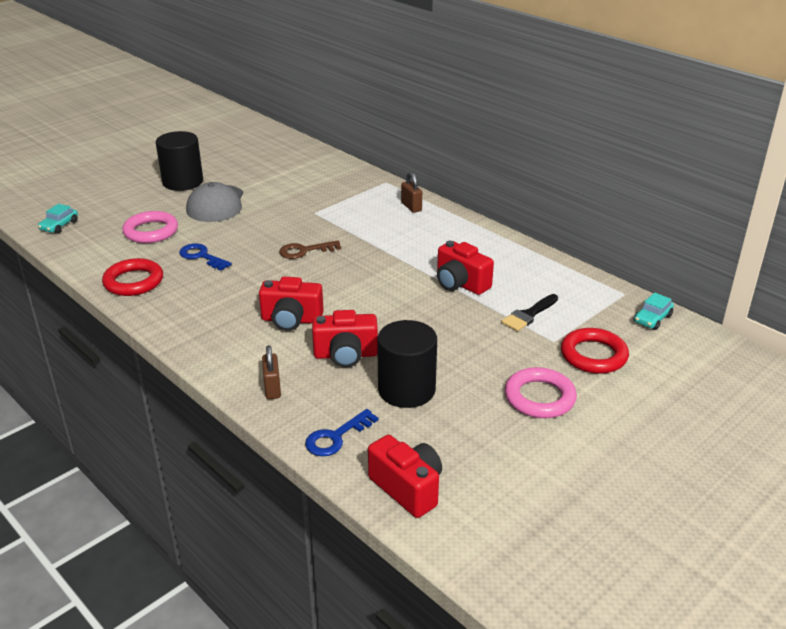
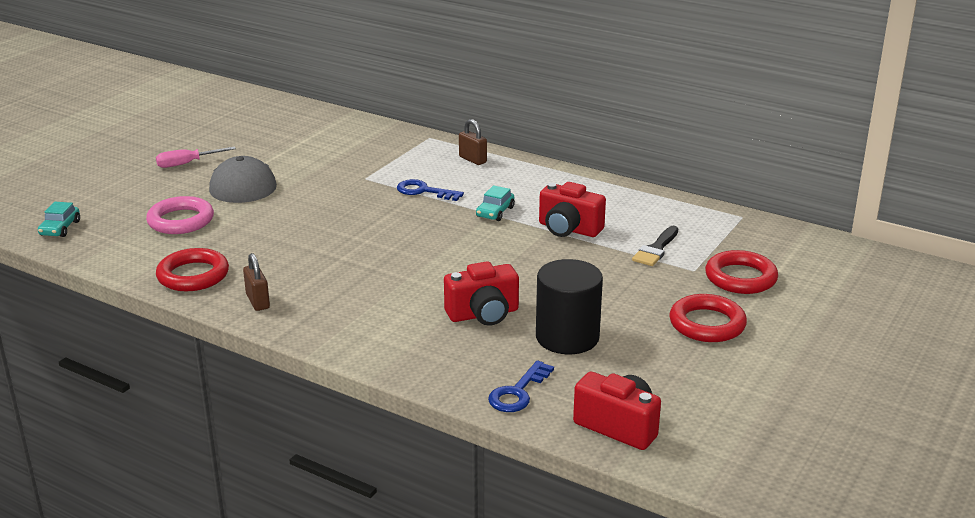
camera: 15 degrees left, 5 degrees down
black cylinder [156,131,203,191] -> pink screwdriver [156,147,236,168]
blue key [179,243,232,271] -> blue key moved to [397,179,464,201]
red camera [259,277,324,331] -> none
brown padlock [262,345,281,399] -> brown padlock moved to [243,253,270,311]
brown key [279,240,341,259] -> none
pink ring [505,367,577,418] -> red ring [669,294,747,342]
turquoise car [634,293,674,330] -> turquoise car moved to [476,185,515,221]

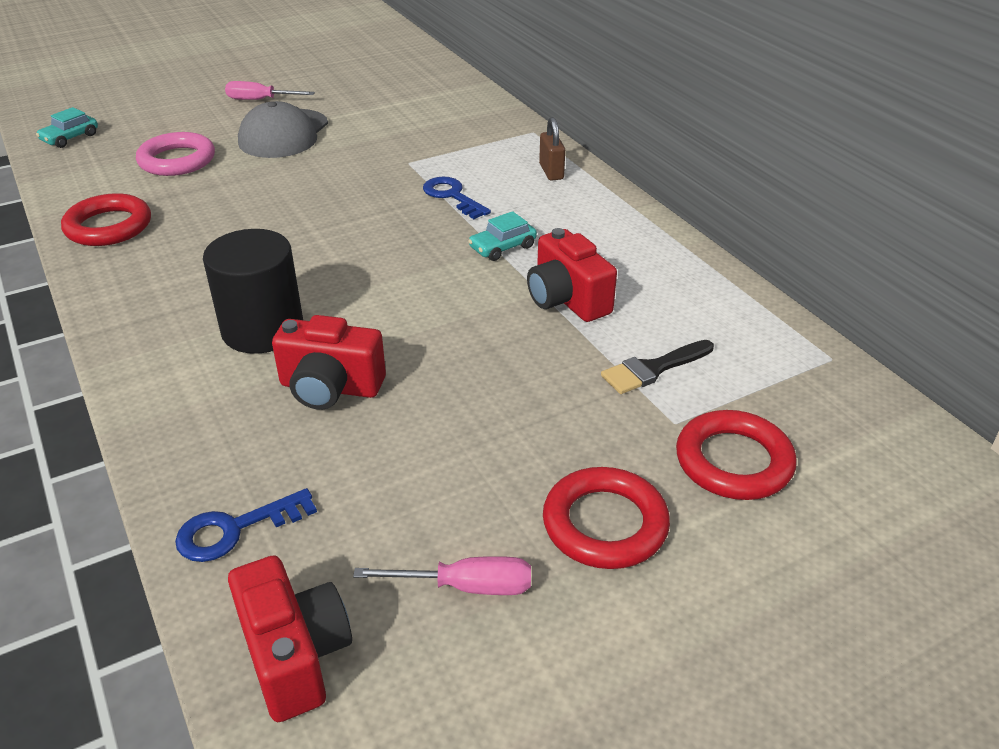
camera: 30 degrees right, 10 degrees up
brown padlock [243,253,270,311] -> none
black cylinder [536,259,603,354] -> black cylinder moved to [203,229,303,354]
none -> pink screwdriver [353,556,531,595]

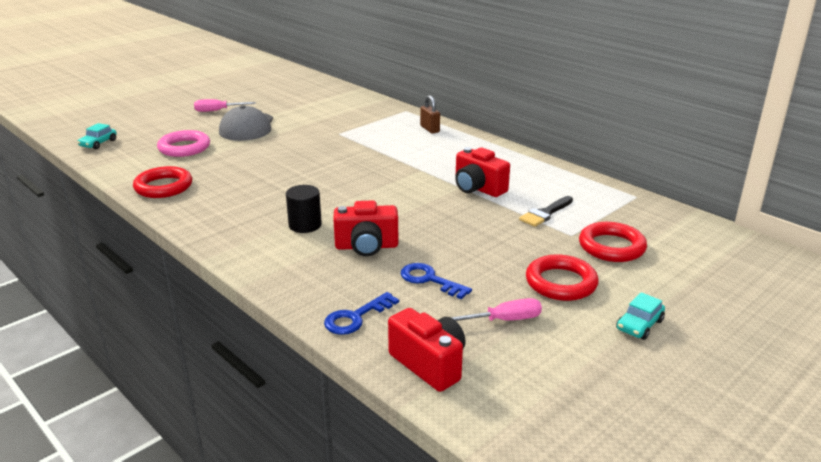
camera: 15 degrees left, 10 degrees down
black cylinder [203,229,303,354] -> black cylinder [286,185,322,233], size x0.64
blue key [423,177,491,219] -> blue key moved to [401,263,472,299]
turquoise car [468,211,537,261] -> turquoise car moved to [616,292,665,340]

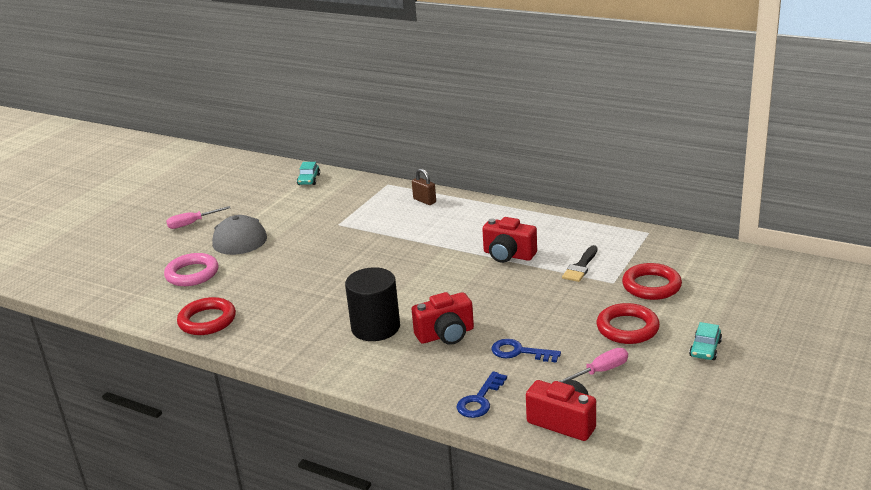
camera: 15 degrees left, 0 degrees up
turquoise car [78,123,117,149] -> turquoise car moved to [297,162,320,185]
black cylinder [286,185,322,233] -> black cylinder [345,267,400,341], size x1.57

